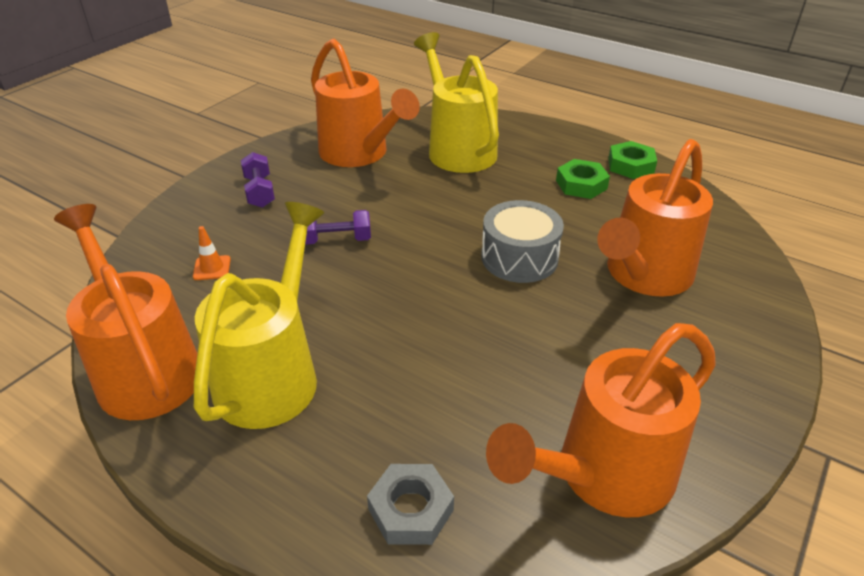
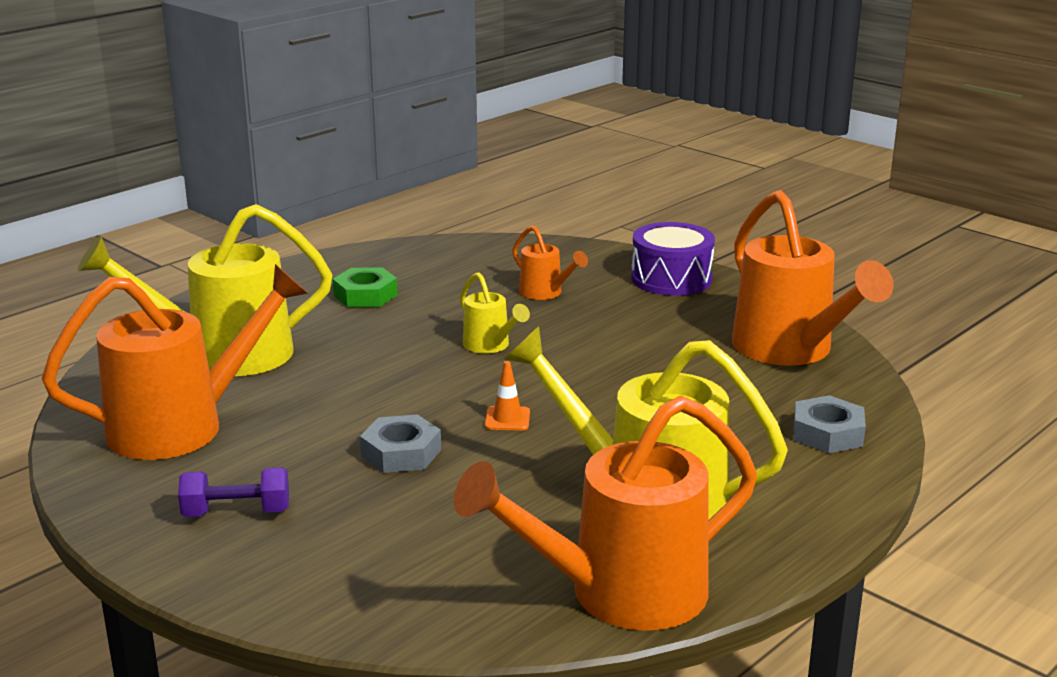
camera: 80 degrees left, 15 degrees down
orange traffic cone [193,226,231,280] -> orange traffic cone moved to [485,361,530,430]
purple dumbbell [305,210,371,245] -> grey nut [360,414,441,473]
grey drum [481,200,564,283] -> yellow watering can [460,272,530,354]
orange watering can [597,139,713,297] -> orange watering can [512,225,588,300], size x0.47
green nut [608,141,657,179] -> none
none -> purple drum [631,222,715,296]

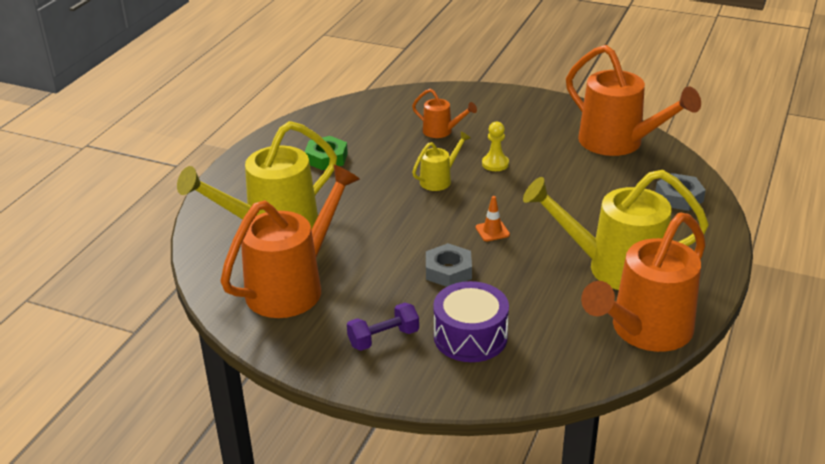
camera: 20 degrees left, 10 degrees up
yellow watering can [460,272,530,354] -> yellow watering can turned 75 degrees counterclockwise [412,131,471,191]
purple drum [631,222,715,296] -> purple drum moved to [433,281,509,362]
none -> yellow pawn [482,122,509,171]

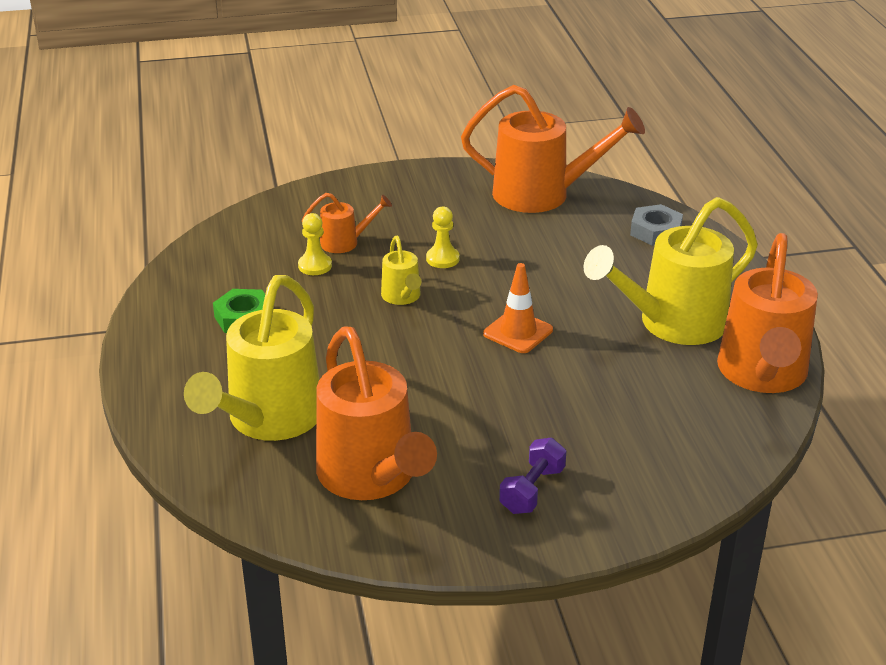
camera: 35 degrees left, 0 degrees up
orange watering can [220,165,360,318] -> orange watering can turned 150 degrees clockwise [316,326,437,500]
yellow watering can [412,131,471,191] -> yellow watering can turned 150 degrees clockwise [381,236,421,305]
grey nut [426,243,472,287] -> none
purple drum [433,281,509,362] -> none
orange traffic cone [476,196,510,241] -> orange traffic cone [483,263,553,353], size x1.58
none -> yellow pawn [298,213,332,275]

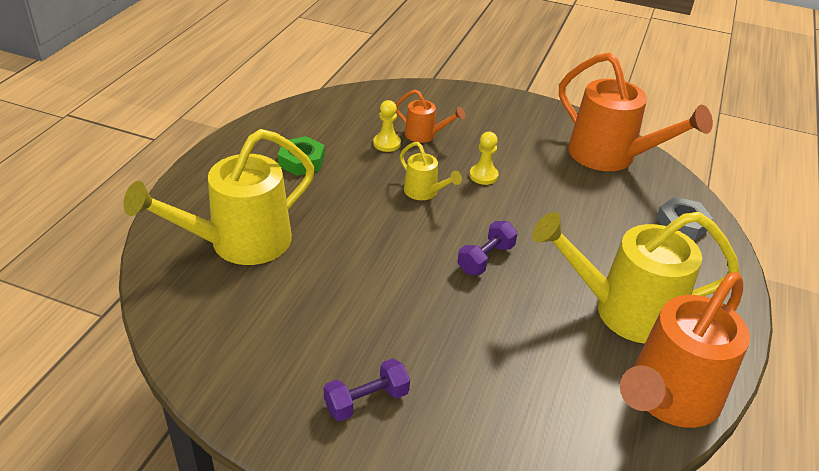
camera: 30 degrees right, 5 degrees up
orange watering can [316,326,437,500] -> none
yellow watering can [381,236,421,305] -> yellow watering can turned 60 degrees counterclockwise [400,142,462,200]
orange traffic cone [483,263,553,353] -> purple dumbbell [457,221,518,275]

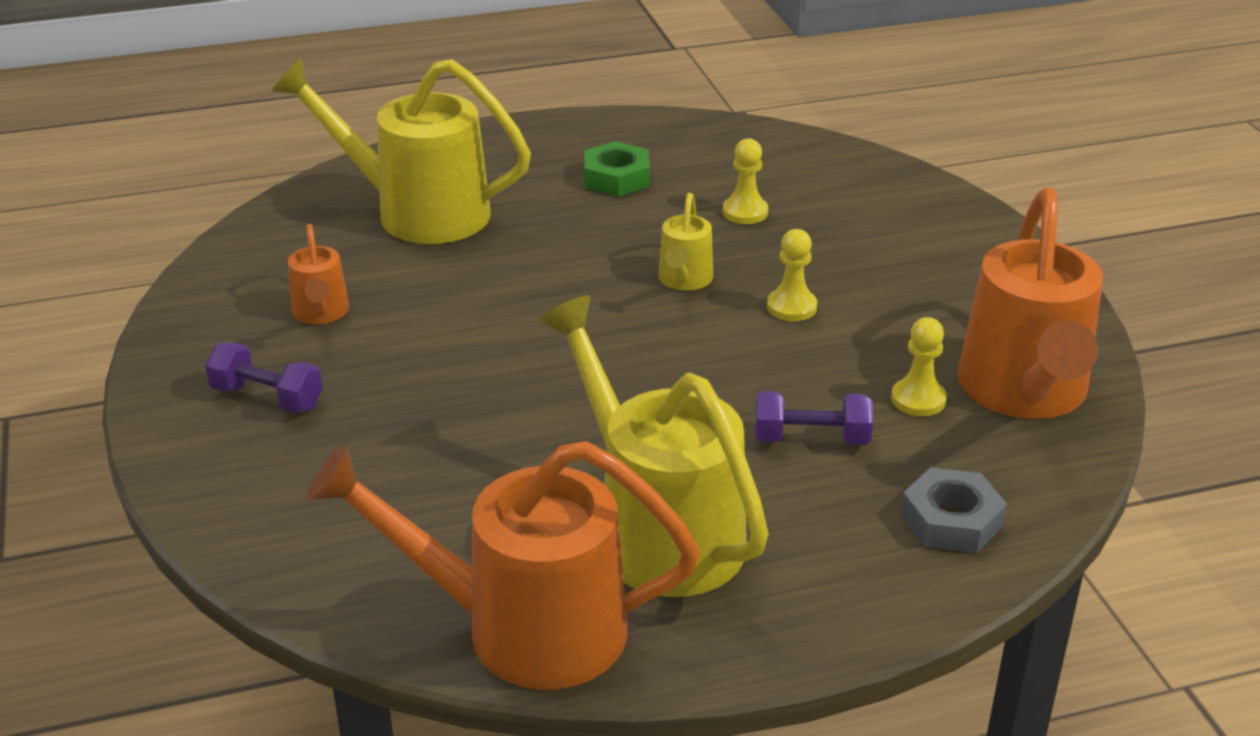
camera: 55 degrees right, 5 degrees down
orange watering can [396,90,465,143] -> orange watering can moved to [288,224,349,324]
purple dumbbell [457,221,518,275] -> purple dumbbell moved to [755,391,873,445]
none -> yellow pawn [891,317,947,416]

